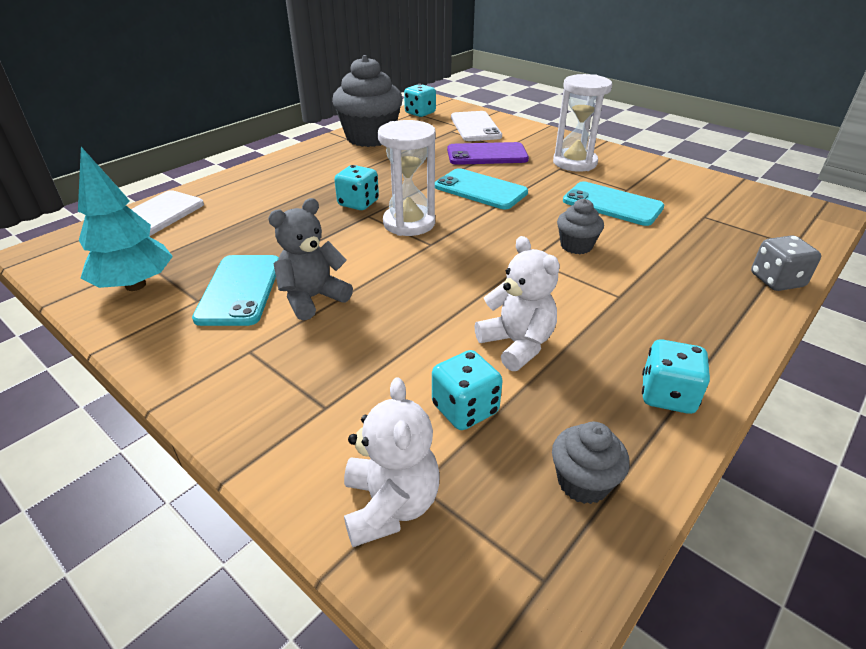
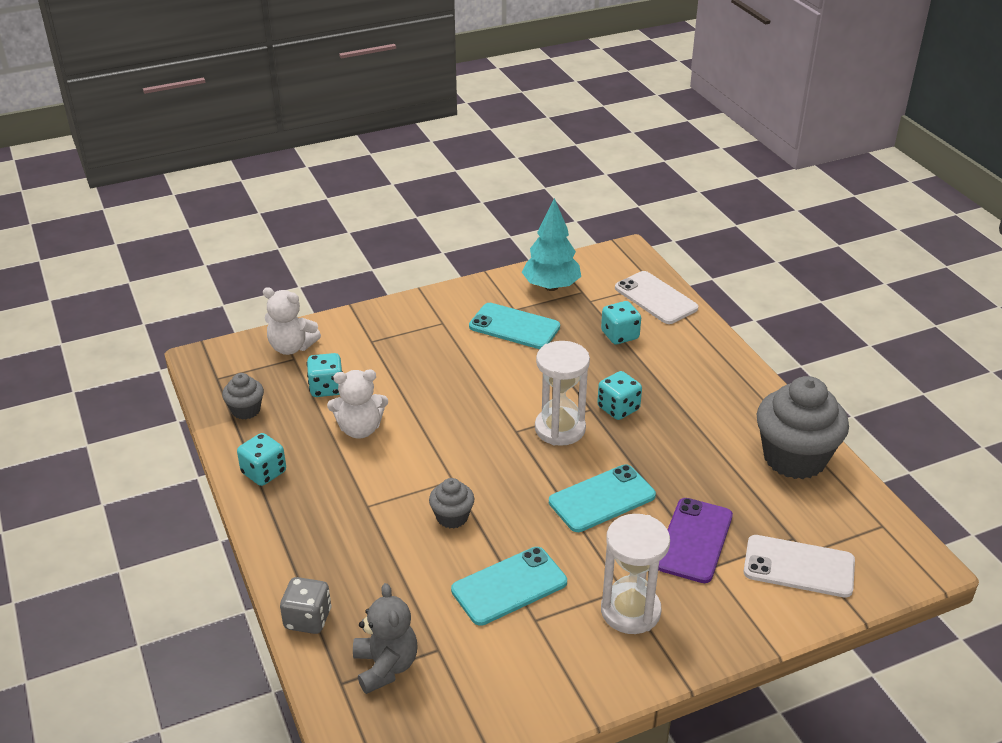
camera: 115 degrees right, 0 degrees up
grey teddy bear [268,198,353,320] -> grey teddy bear moved to [353,583,418,694]
turquoise dice [404,84,436,117] -> turquoise dice moved to [601,301,641,344]

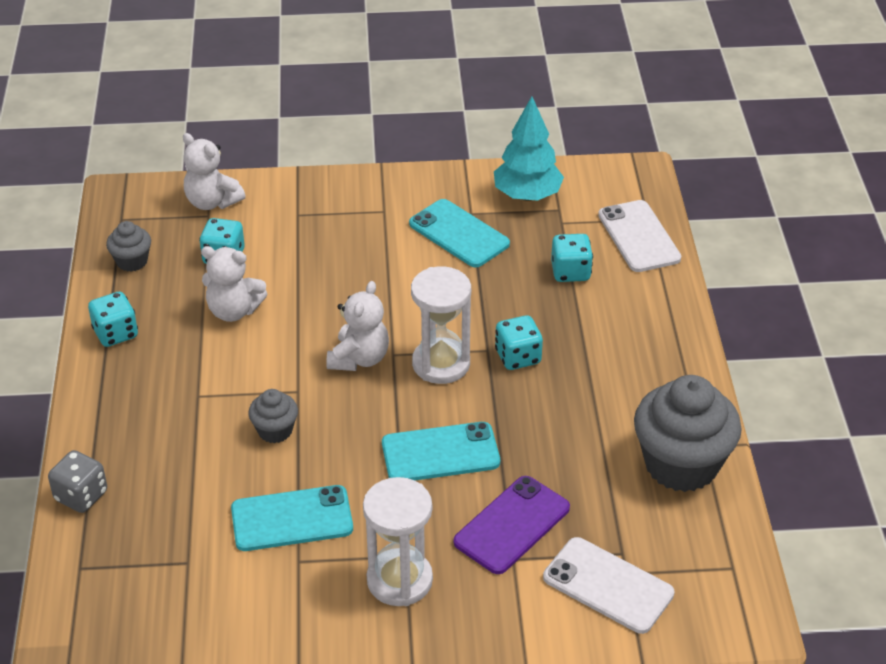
camera: 20 degrees right, 5 degrees up
grey teddy bear [353,583,418,694] -> none
none -> white teddy bear [326,281,389,371]

